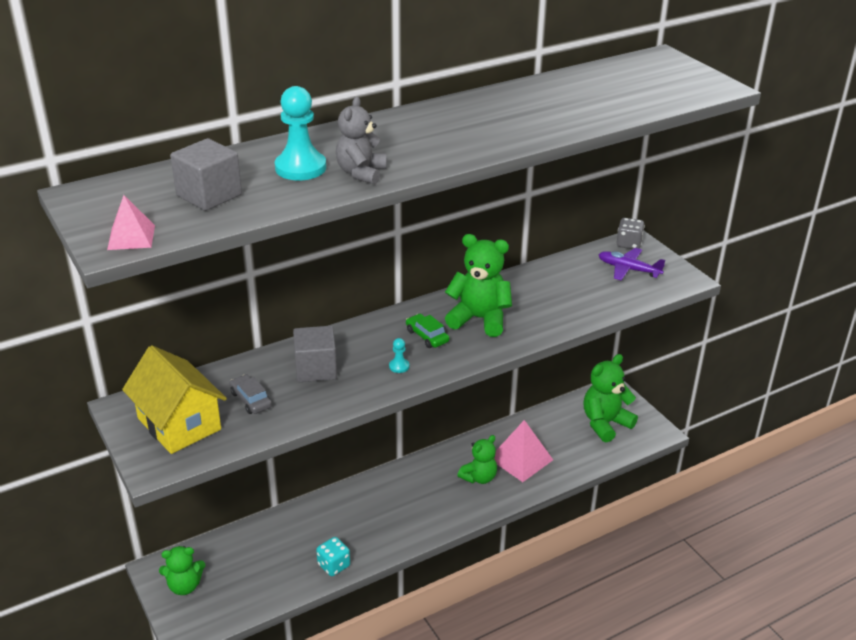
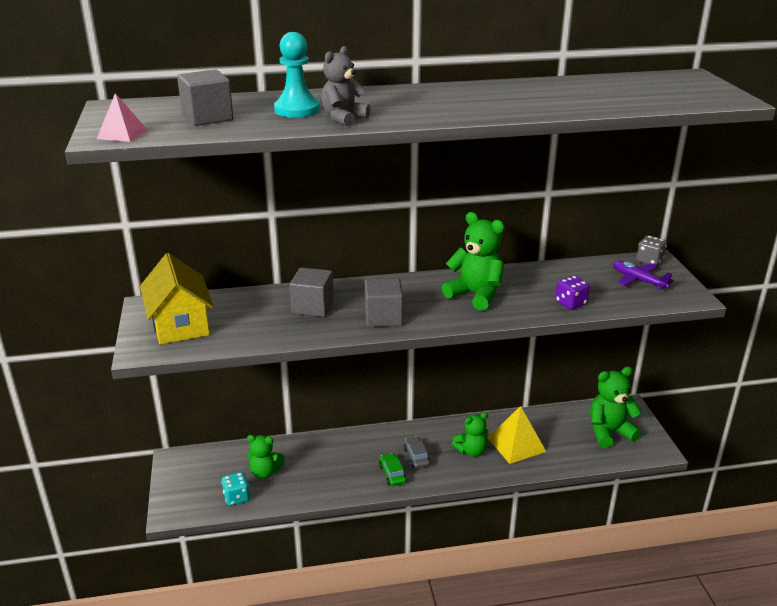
camera: 20 degrees right, 5 degrees down
green teddy bear [159,546,205,595] -> green teddy bear moved to [247,435,285,479]
grey car [230,374,272,414] -> grey car moved to [404,437,430,469]
turquoise dice [316,537,350,576] -> turquoise dice moved to [222,472,250,506]
turquoise pawn [389,338,409,373] -> grey cube [365,278,403,327]
green car [406,314,449,348] -> green car moved to [379,453,407,486]
pink pyramid [494,420,553,482] -> yellow pyramid [488,406,546,464]
none -> purple dice [556,276,590,310]

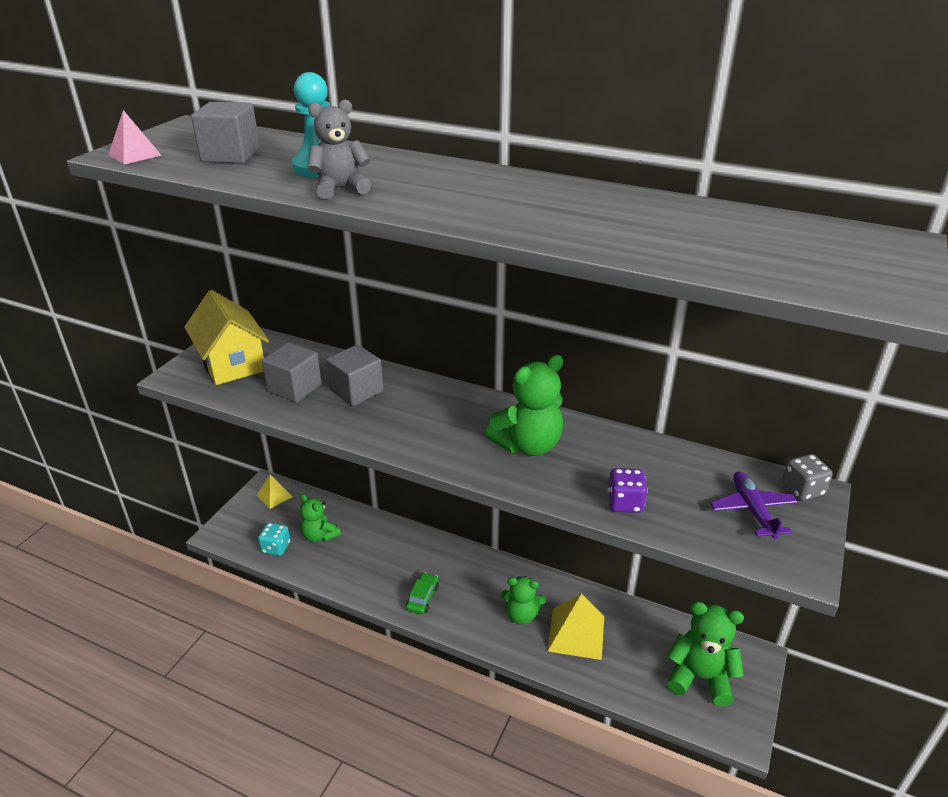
camera: 35 degrees right, 5 degrees up
yellow house [140,253,214,345] -> yellow house turned 45 degrees counterclockwise [184,290,269,385]
grey cube [365,278,403,327] -> grey cube moved to [262,342,322,403]
grey car [404,437,430,469] -> none
green teddy bear [442,212,504,311] -> green teddy bear turned 75 degrees clockwise [485,355,563,456]
none -> yellow pyramid [257,474,292,509]

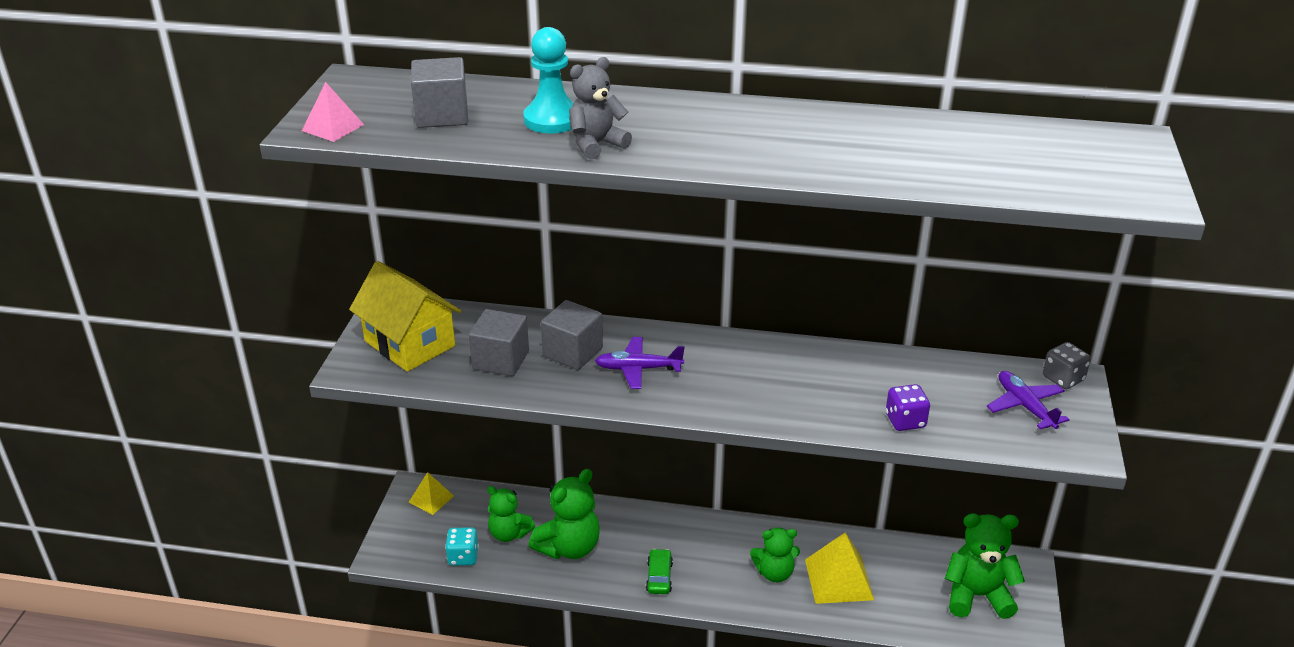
camera: 15 degrees left, 0 degrees up
green teddy bear [485,355,563,456] -> green teddy bear moved to [528,469,600,559]
none -> purple plane [595,337,685,389]

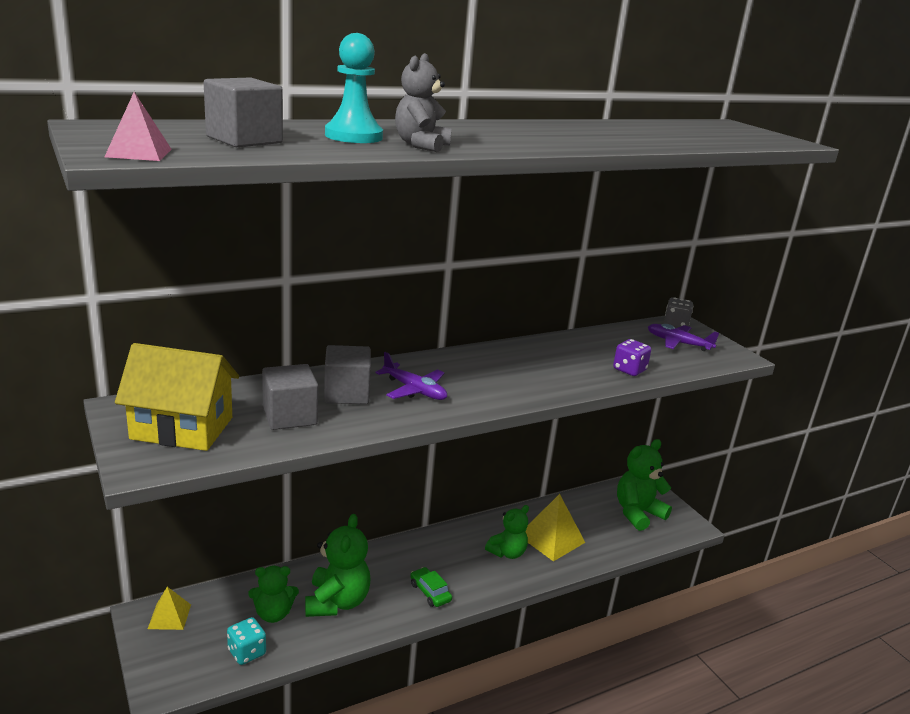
camera: 40 degrees left, 10 degrees down
purple plane [595,337,685,389] -> purple plane turned 105 degrees counterclockwise [376,352,447,400]

